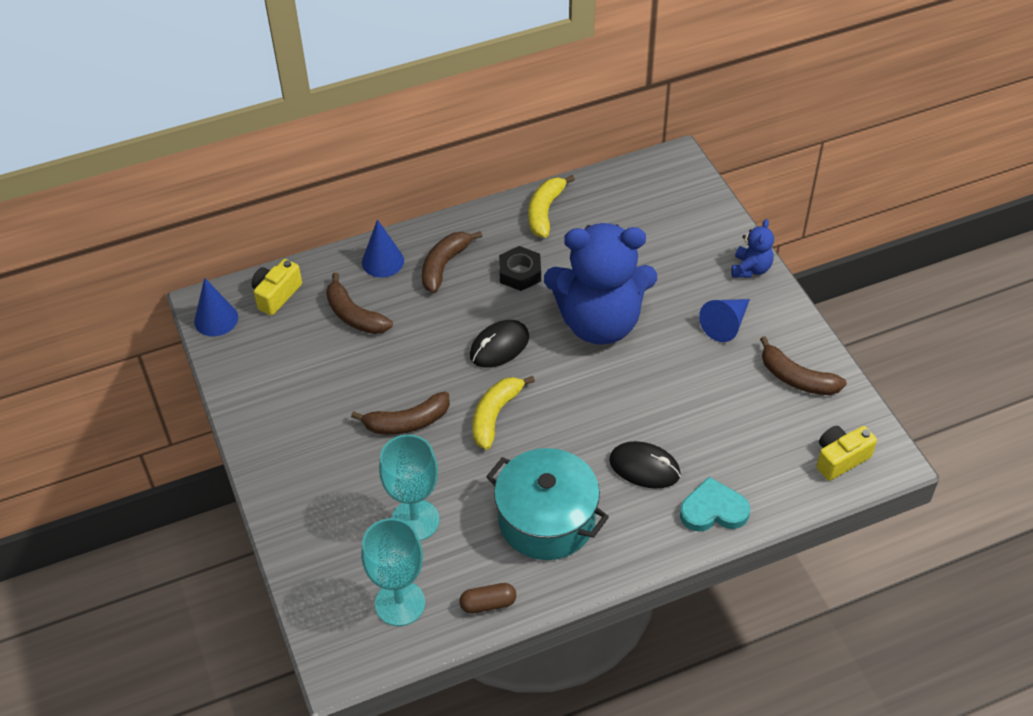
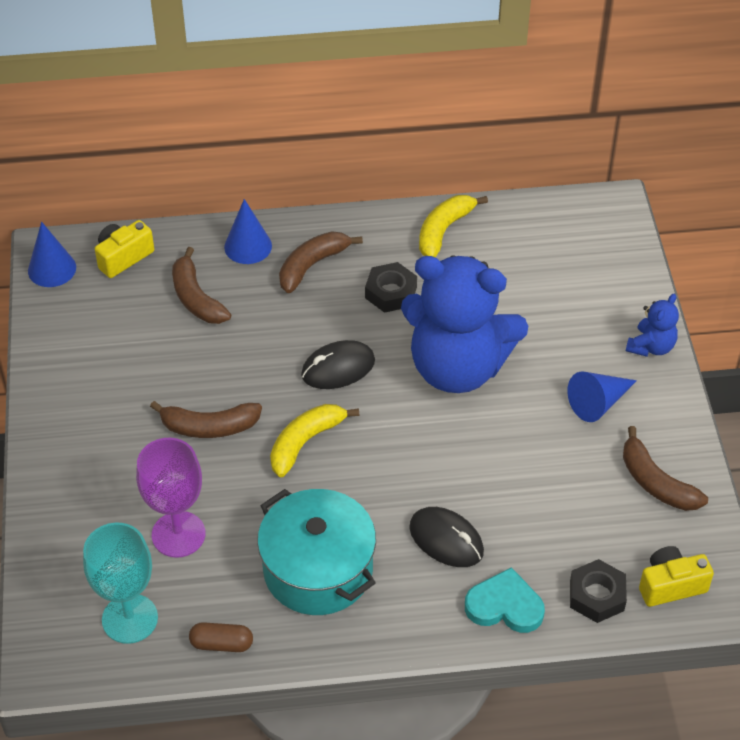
camera: 15 degrees right, 0 degrees up
turquoise goblet [379,434,440,541] -> purple goblet [136,438,205,558]
none -> black nut [570,559,627,623]

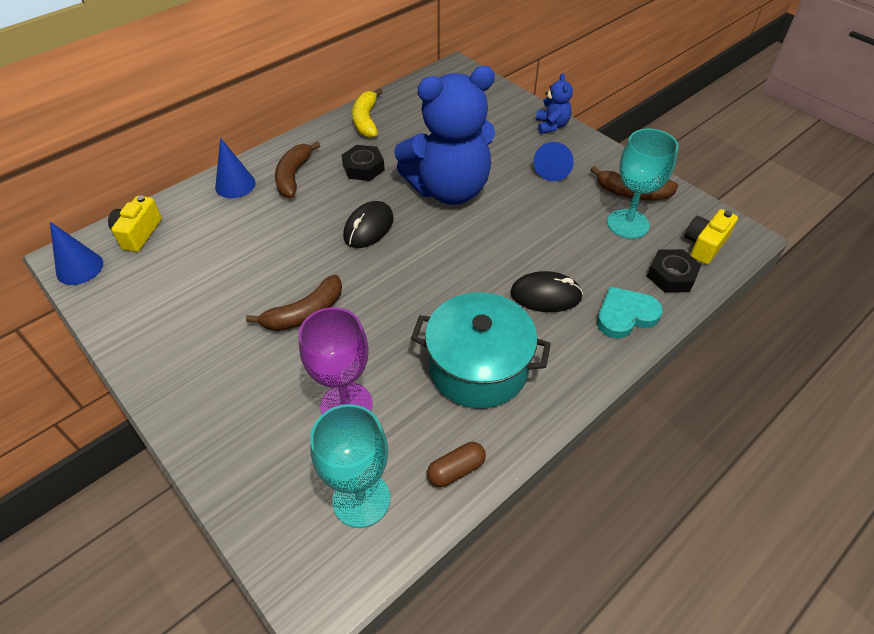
camera: 35 degrees left, 0 degrees up
brown banana [172,247,231,324] -> none
yellow banana [270,404,359,477] -> none
none -> turquoise goblet [607,129,678,239]

